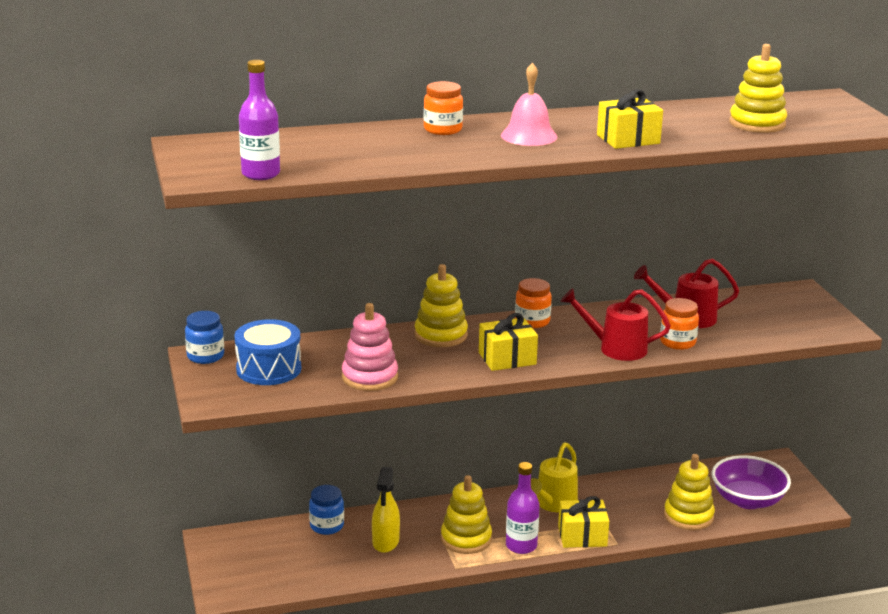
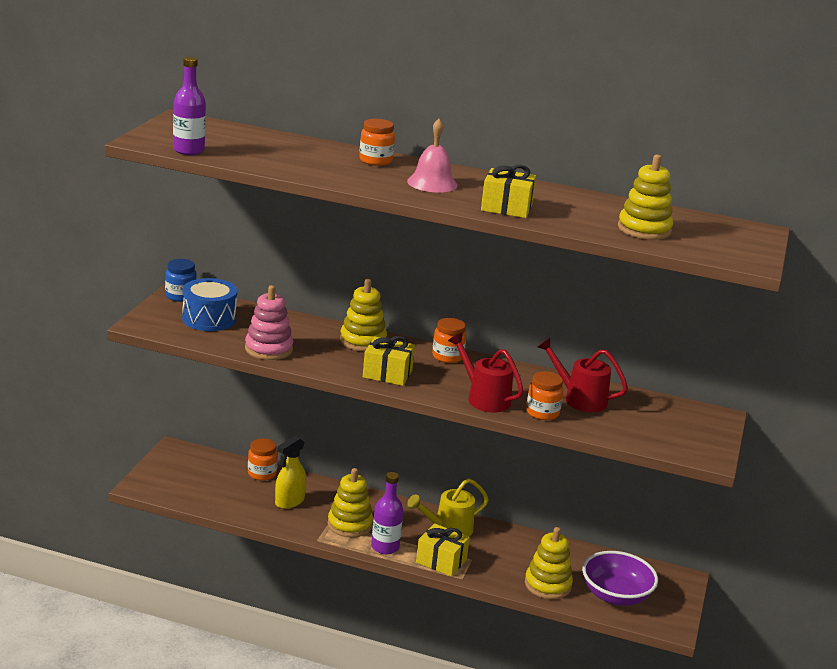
camera: 30 degrees right, 0 degrees up
blue jar [309,485,344,535] -> orange jar [248,438,278,481]

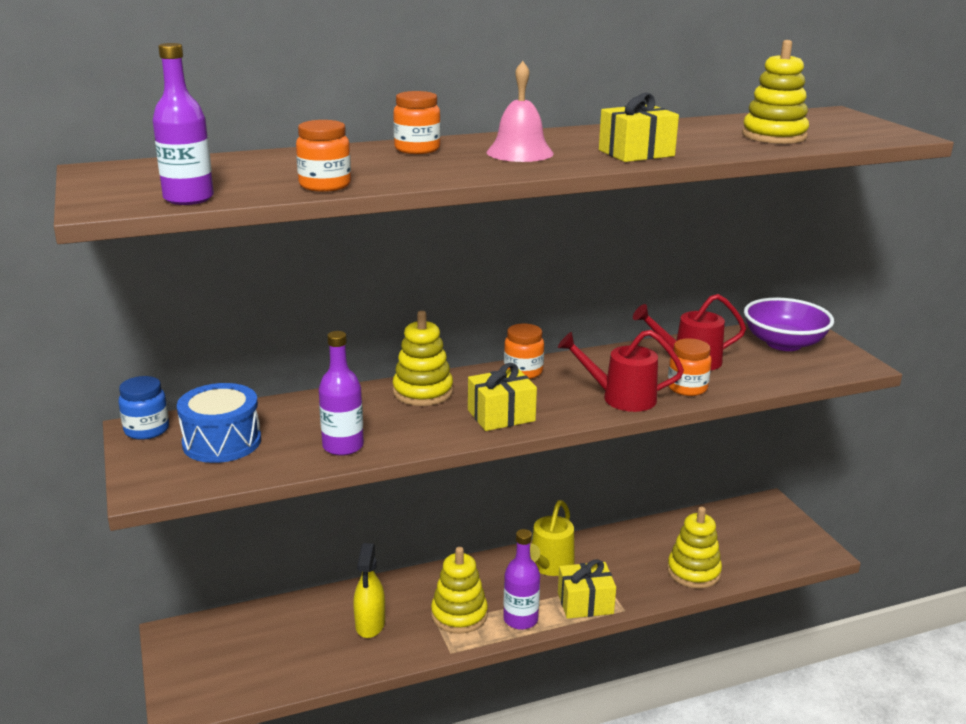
camera: 35 degrees left, 0 degrees up
pink stacking toy [245,285,293,360] -> purple bottle [319,331,364,456]
orange jar [248,438,278,481] -> orange jar moved to [296,120,351,192]
purple bowl [582,551,658,606] -> purple bowl moved to [744,297,834,351]

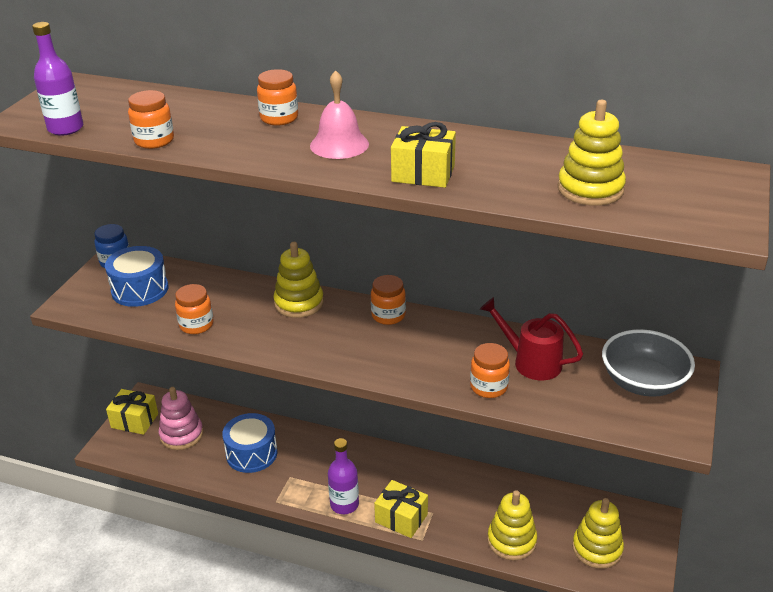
camera: 40 degrees right, 10 degrees up
purple bottle [319,331,364,456] -> orange jar [175,284,213,334]
yellow spray bottle [353,543,385,638] -> blue drum [222,413,277,473]
yellow stacking toy [431,547,488,634] -> yellow stacking toy moved to [572,498,624,569]
yellow gift [468,363,537,431] -> yellow gift moved to [106,389,158,435]
yellow watering can [530,500,575,576] -> none
red watering can [558,330,684,412] -> none
purple bowl [744,297,834,351] -> grey bowl [602,329,695,397]
none -> pink stacking toy [158,387,203,450]

